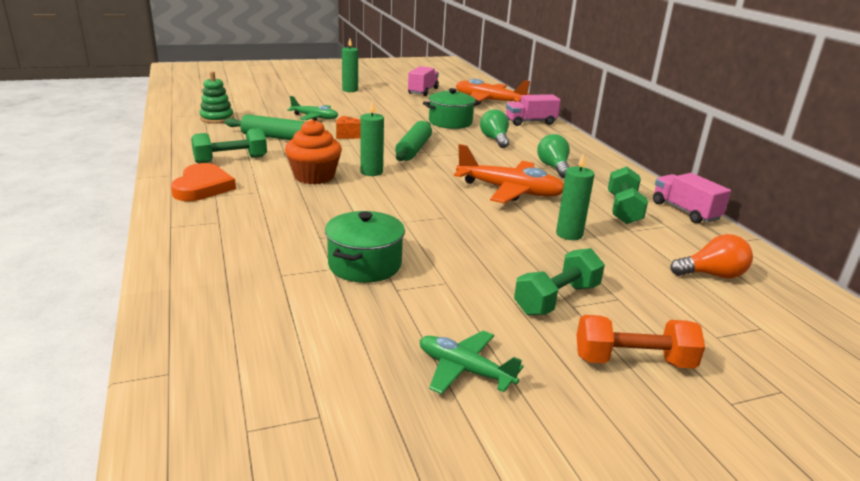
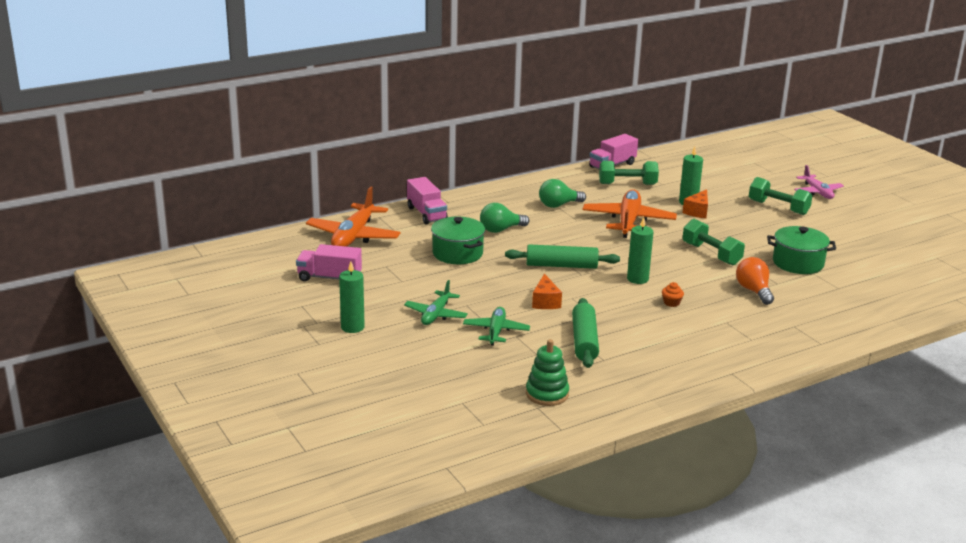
camera: 100 degrees left, 0 degrees up
orange heart [171,163,236,201] -> none
green dumbbell [191,128,267,163] -> green dumbbell moved to [683,219,745,265]
orange cupcake [285,119,342,184] -> orange cupcake [662,282,684,307], size x0.42
green plane [420,331,523,394] -> green plane moved to [404,280,468,325]
orange dumbbell [576,315,705,369] -> pink plane [794,165,844,199]
orange light bulb [670,234,753,278] -> orange light bulb moved to [736,257,774,305]
none -> orange cheese [682,189,708,218]

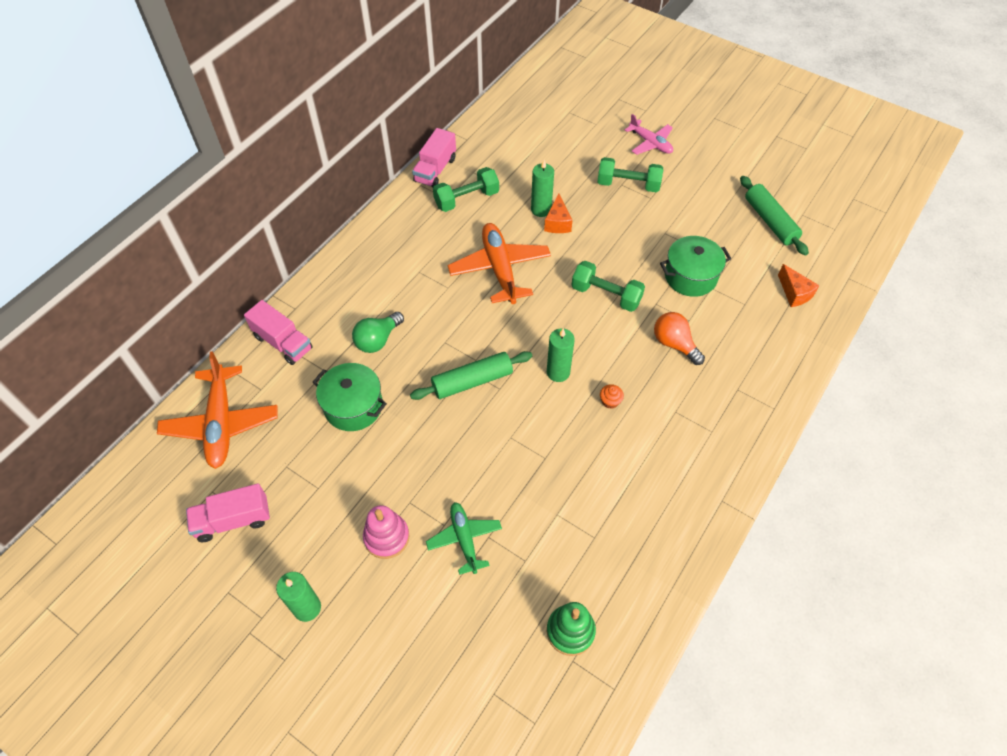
camera: 25 degrees left, 30 degrees up
green plane [404,280,468,325] -> pink stacking toy [363,505,409,559]
orange cheese [532,274,562,309] -> orange cheese moved to [778,264,820,307]
green light bulb [539,179,586,208] -> none
green rolling pin [572,298,599,368] -> green rolling pin moved to [740,176,809,255]

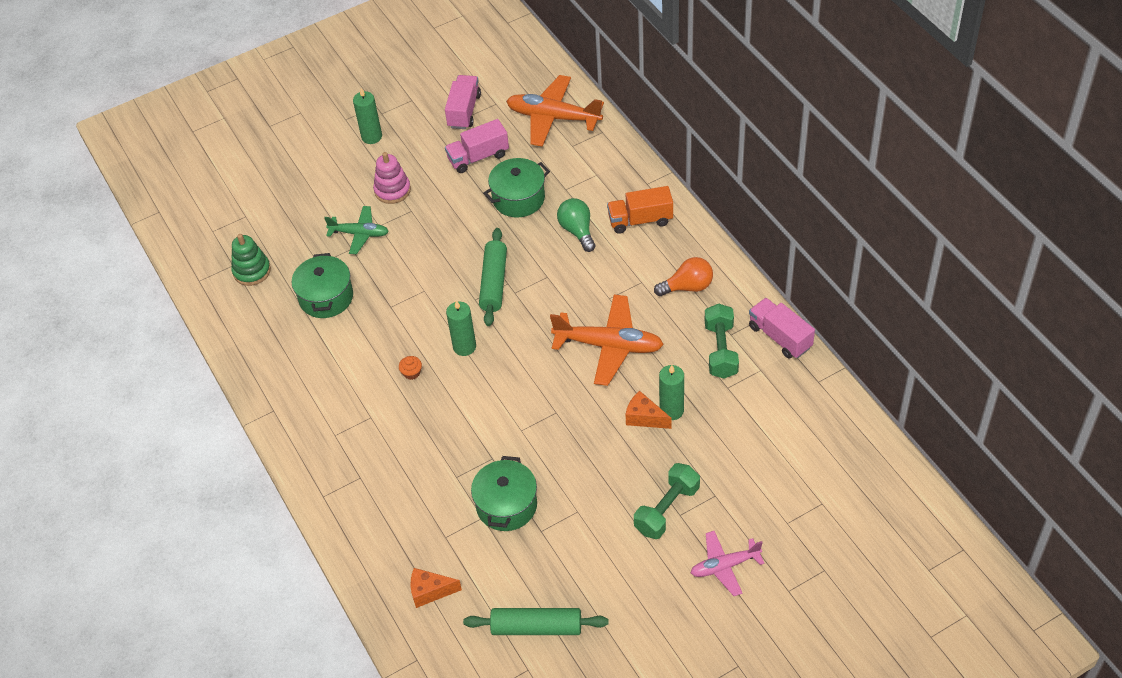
camera: 120 degrees right, 5 degrees down
pink truck [244,300,313,365] -> pink truck moved to [445,119,509,173]
green dumbbell [571,261,645,312] -> none
orange light bulb [654,312,705,365] -> orange light bulb moved to [654,257,713,296]
none -> green pot [292,253,353,318]
none -> orange truck [607,186,673,234]

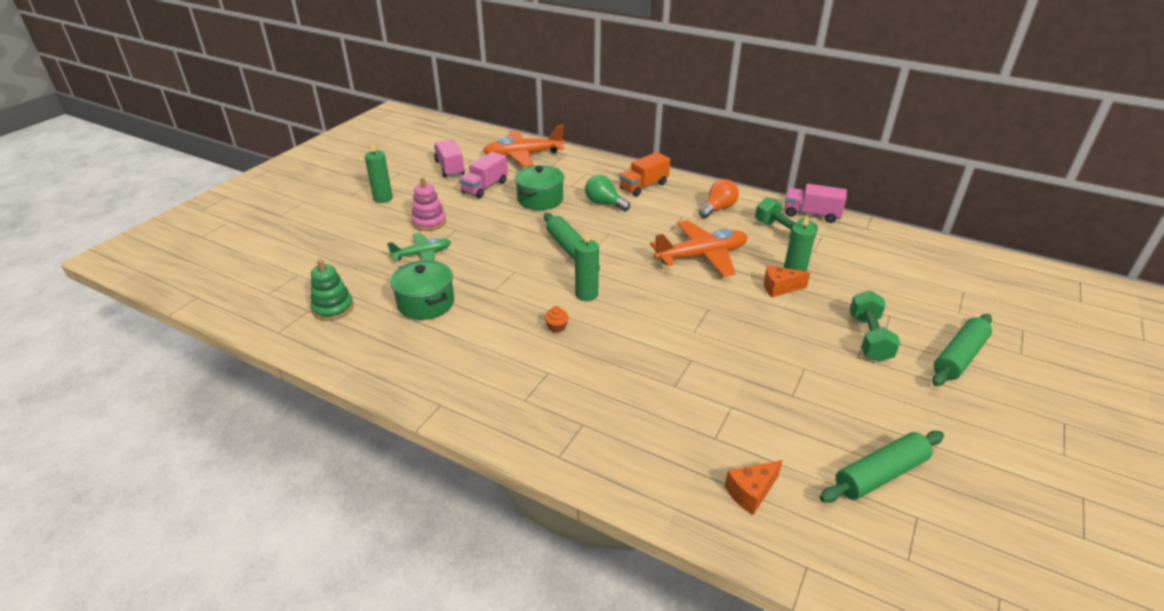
camera: 35 degrees left, 15 degrees down
green pot [471,456,537,531] -> none
pink plane [691,531,765,596] -> green rolling pin [932,314,992,386]

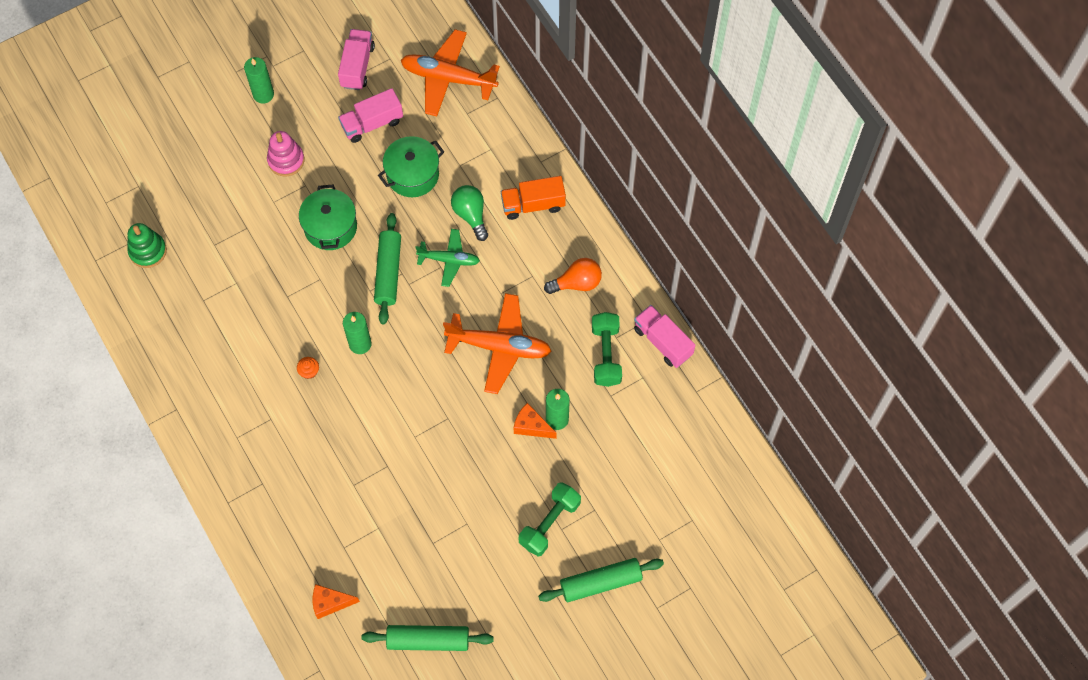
camera: 30 degrees right, 30 degrees up
green plane [387,233,451,261] -> green plane moved to [415,229,480,287]
green pot [390,260,454,320] -> green pot moved to [299,184,357,250]

